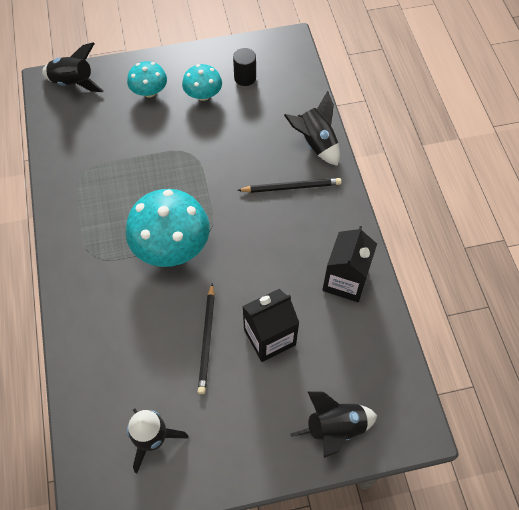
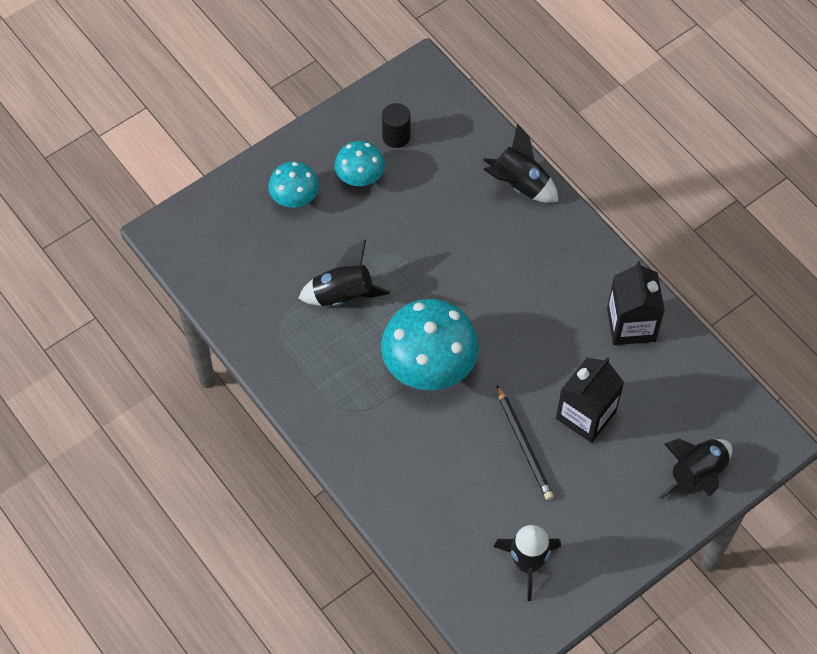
camera: 25 degrees left, 0 degrees up
black rocket [42,42,103,92] -> black rocket moved to [298,240,390,306]
black pencil [237,178,341,193] -> none

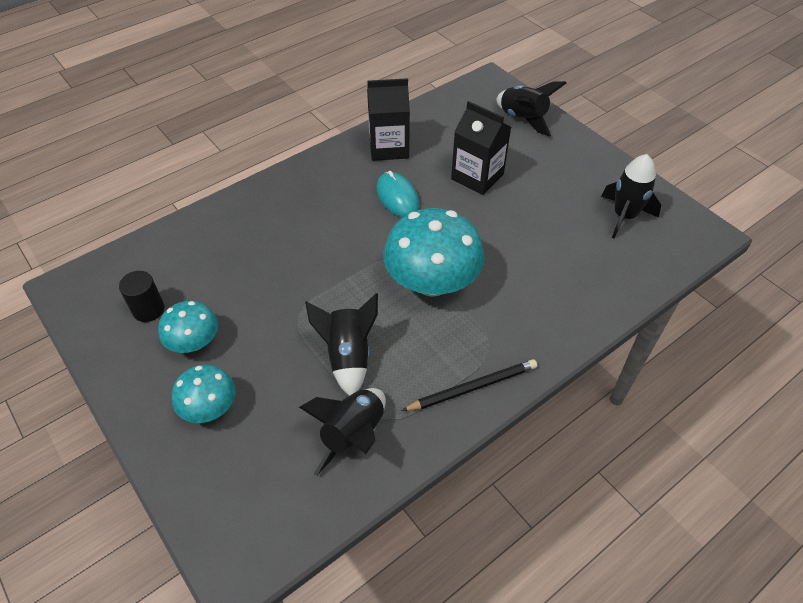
camera: 90 degrees left, 10 degrees down
black rocket [483,123,558,203] -> black rocket moved to [299,388,386,476]
black pencil [497,385,554,500] -> black pencil moved to [402,359,537,411]
none -> turquoise mouse [377,171,420,217]

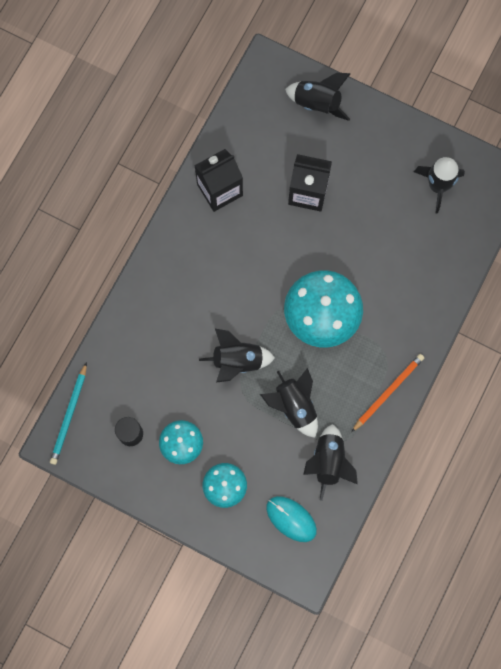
camera: 25 degrees left, 25 degrees up
turquoise mouse [377,171,420,217] -> turquoise mouse moved to [266,496,317,542]
black pencil [402,359,537,411] -> orange pencil [352,354,424,432]
none -> turquoise pencil [50,362,87,465]
none -> black rocket [199,329,275,382]

